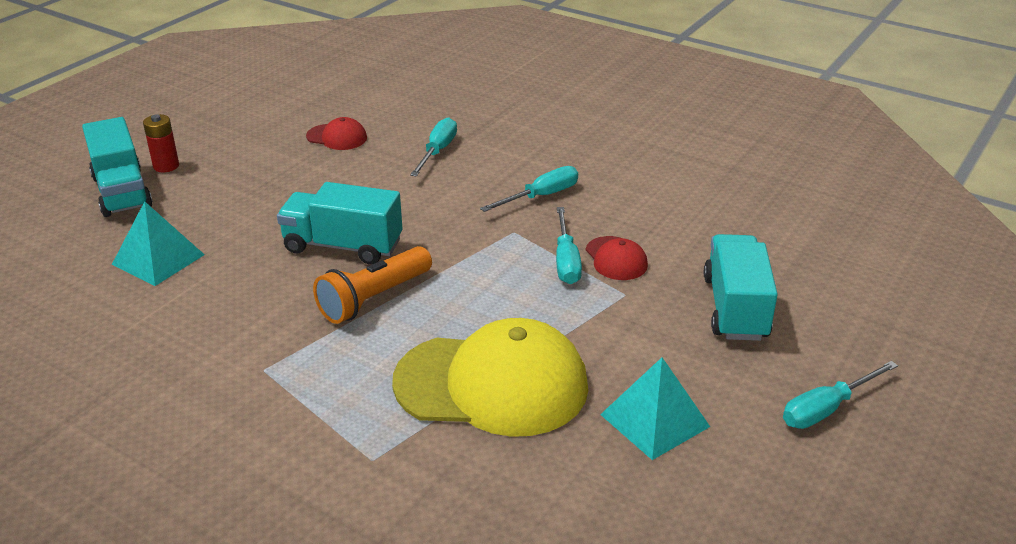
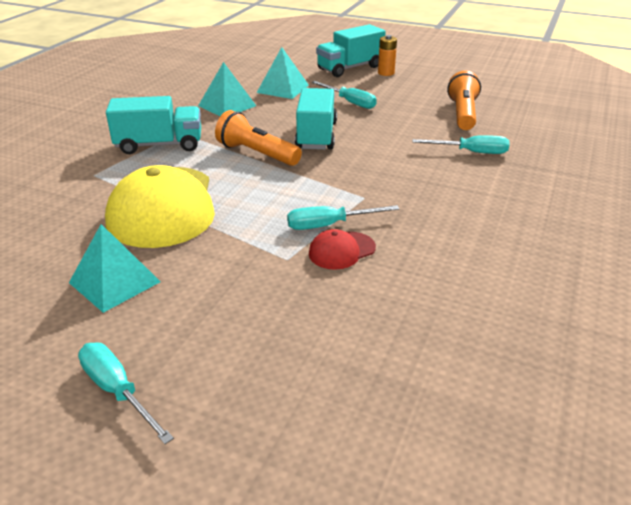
camera: 80 degrees right, 0 degrees up
red battery [143,114,179,172] -> orange battery [378,35,397,76]
red cap [306,117,367,150] -> orange flashlight [447,71,481,130]
turquoise screwdriver [480,166,578,212] -> turquoise screwdriver moved to [312,81,377,109]
turquoise truck [704,234,778,341] -> turquoise truck moved to [106,96,201,154]
none -> turquoise pyramid [198,62,256,116]

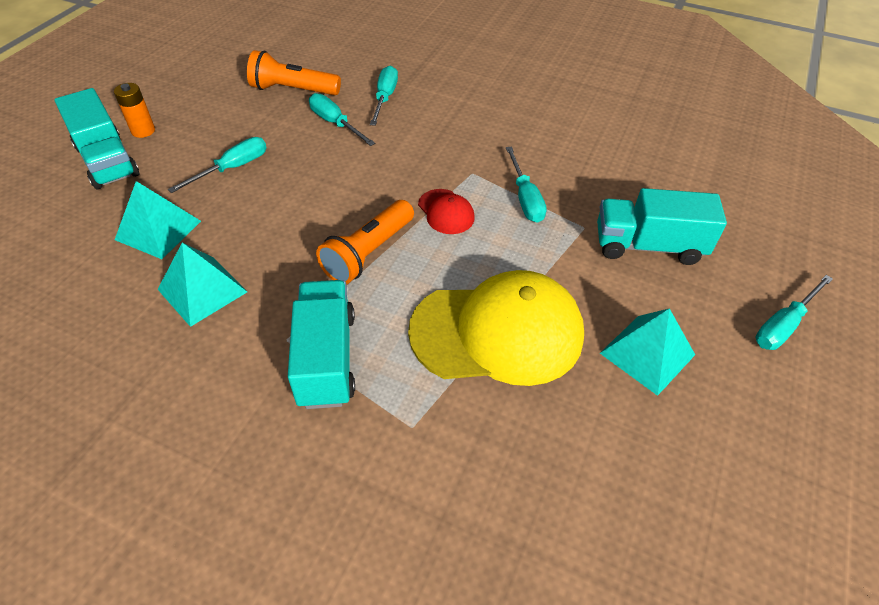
camera: 90 degrees left, 15 degrees up
turquoise truck [295,88,337,150] -> turquoise truck moved to [597,188,727,265]
red cap [309,229,376,270] -> red cap moved to [418,189,475,234]
none -> turquoise screwdriver [309,93,375,146]

